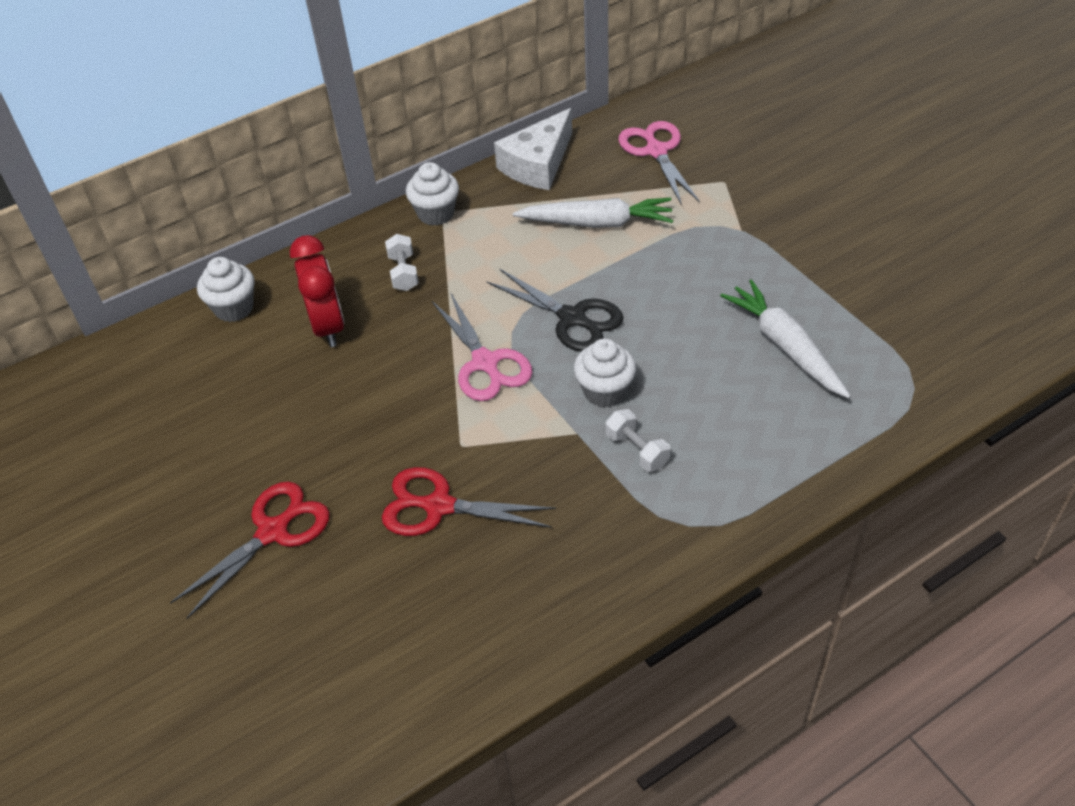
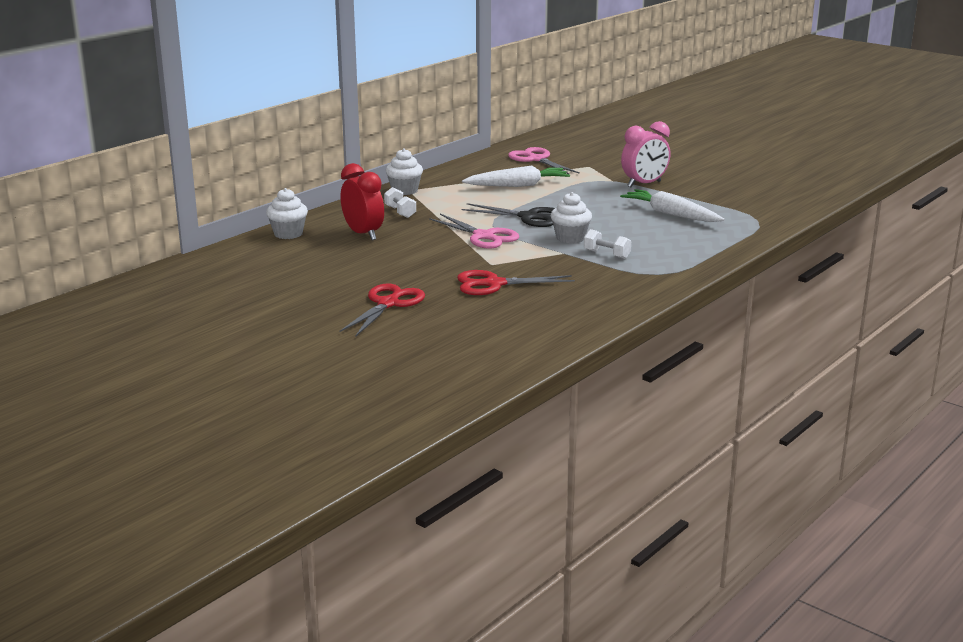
camera: 20 degrees left, 25 degrees down
white cheese [494,108,572,190] -> none
none -> pink clock [621,121,670,187]

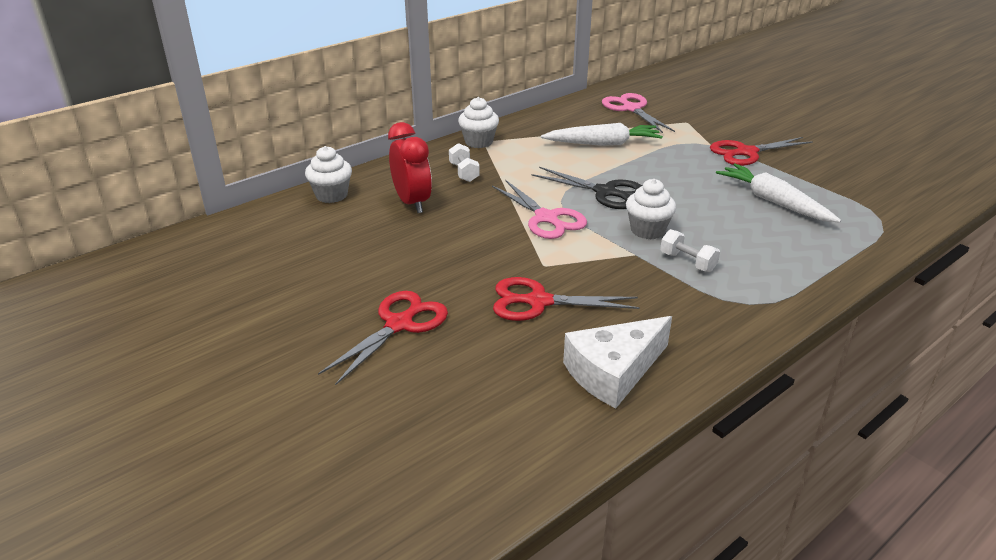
camera: 10 degrees right, 10 degrees up
pink clock [621,121,670,187] -> red scissors [710,137,813,166]
none -> white cheese [563,316,672,408]

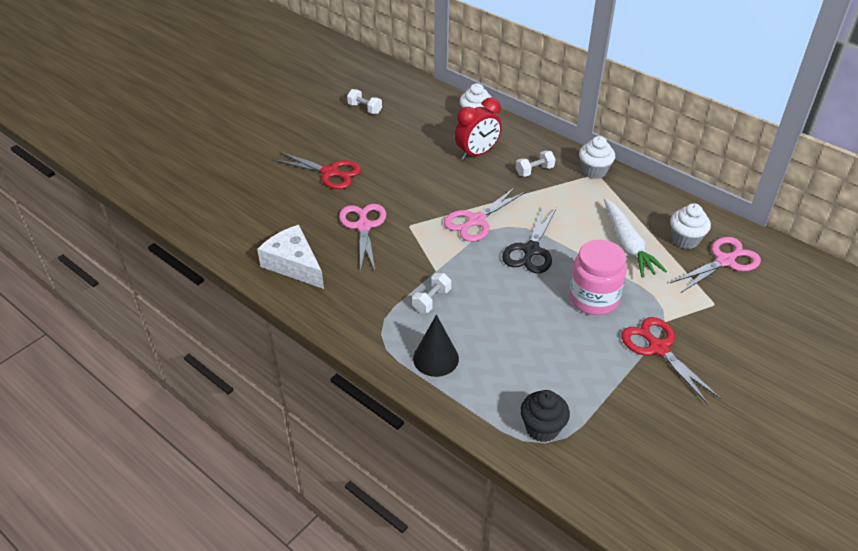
camera: 80 degrees right, 10 degrees up
red scissors [493,277,640,321] -> pink scissors [339,204,386,272]
white cupcake [626,179,676,239] -> white cupcake moved to [670,203,711,249]
white carrot [716,163,841,223] -> none
none -> white dumbbell [347,89,382,114]
none -> black cone [413,314,459,377]
none -> black cupcake [521,390,570,442]
none -> pink jar [569,240,627,315]

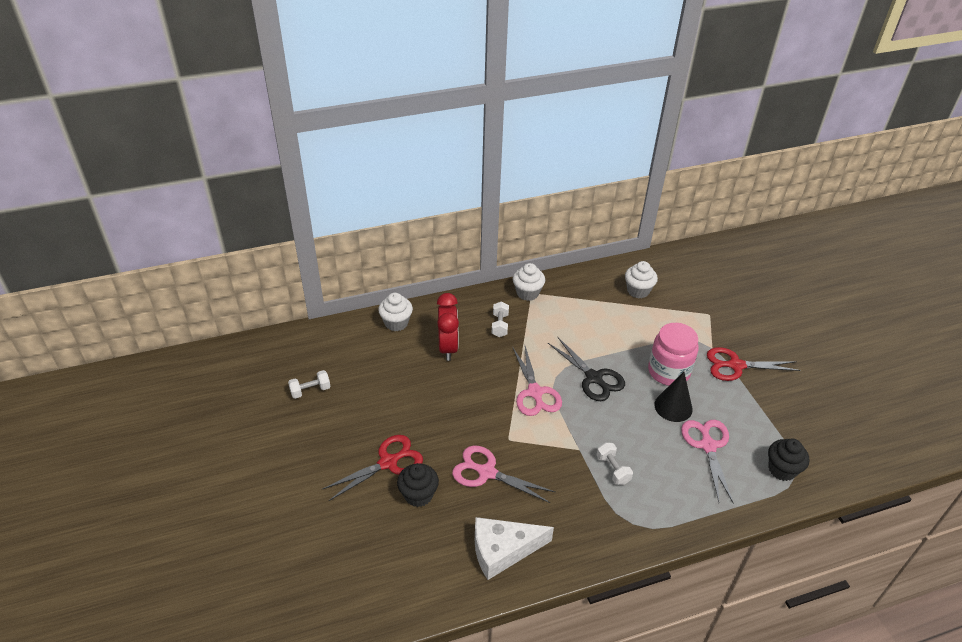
camera: 60 degrees left, 0 degrees up
black cone [413,314,459,377] -> black cone moved to [654,372,693,422]
white carrot [604,199,667,278] -> none
pink scissors [670,237,761,293] -> pink scissors moved to [681,420,734,504]
none -> black cupcake [397,463,439,507]

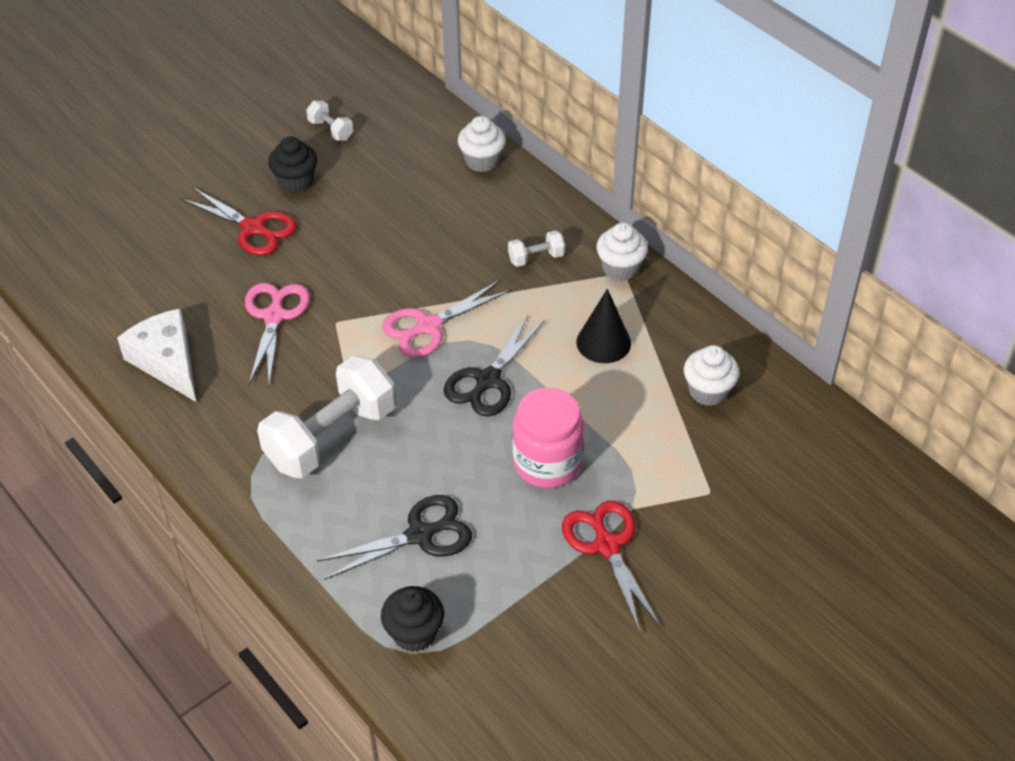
camera: 70 degrees right, 5 degrees up
black cupcake [397,463,439,507] -> black cupcake moved to [268,136,317,193]
red clock [437,293,459,361] -> none
white dumbbell [597,442,633,485] -> white dumbbell [257,356,396,478], size x2.26
black cone [654,372,693,422] -> black cone moved to [576,289,631,363]
pink scissors [681,420,734,504] -> black scissors [317,495,472,580]

